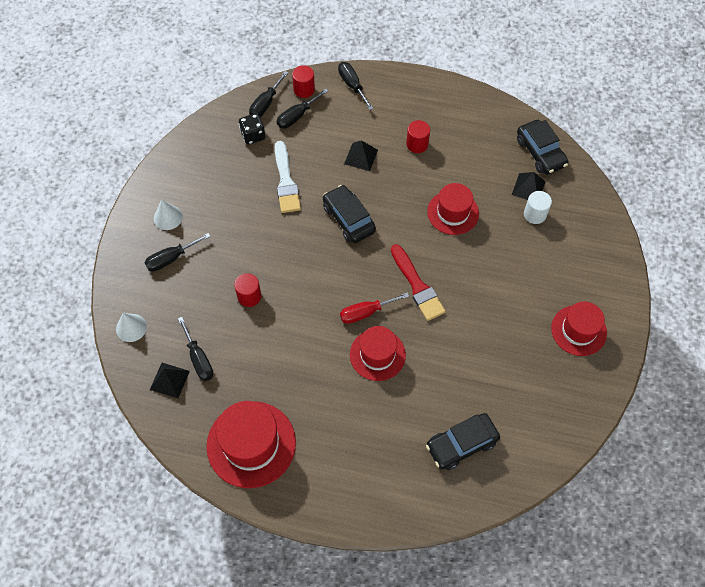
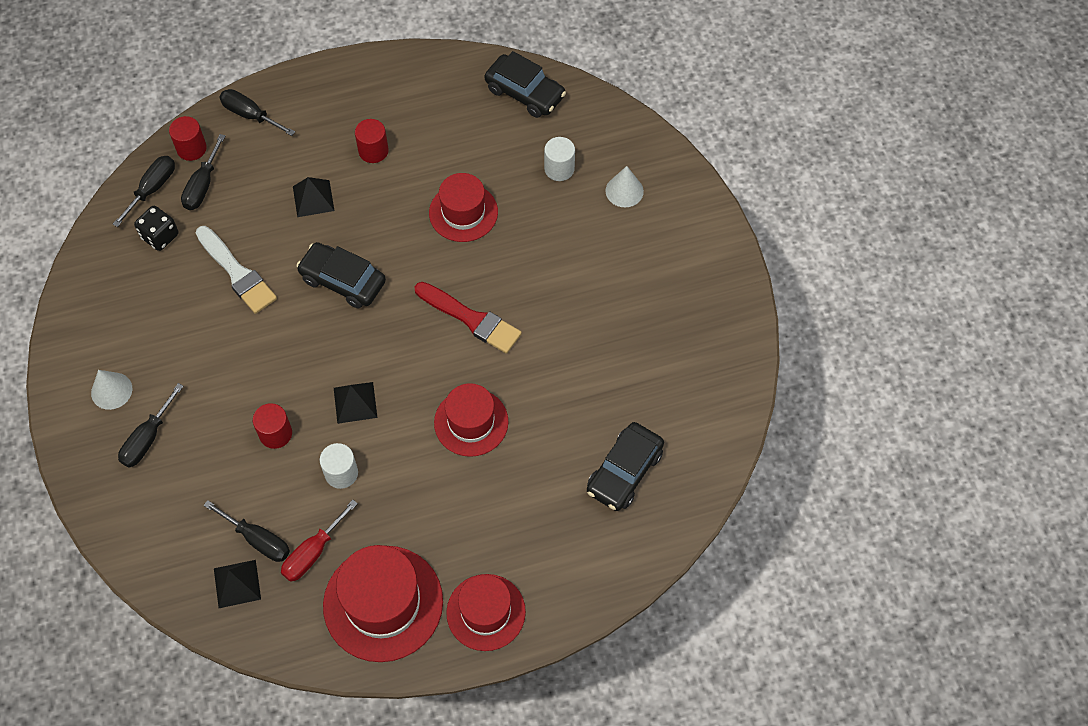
camera: 30 degrees left, 0 degrees up
white cone [116,313,147,342] -> white cone moved to [605,166,644,207]
black screwdriver [249,71,289,117] -> black screwdriver turned 150 degrees counterclockwise [113,156,175,227]
red screwdriver [340,292,409,324] -> red screwdriver moved to [281,500,358,582]
black pyramid [512,172,546,200] -> black pyramid moved to [334,382,377,424]
red hat [551,302,607,356] -> red hat moved to [446,574,526,651]
none -> white cylinder [320,443,358,489]

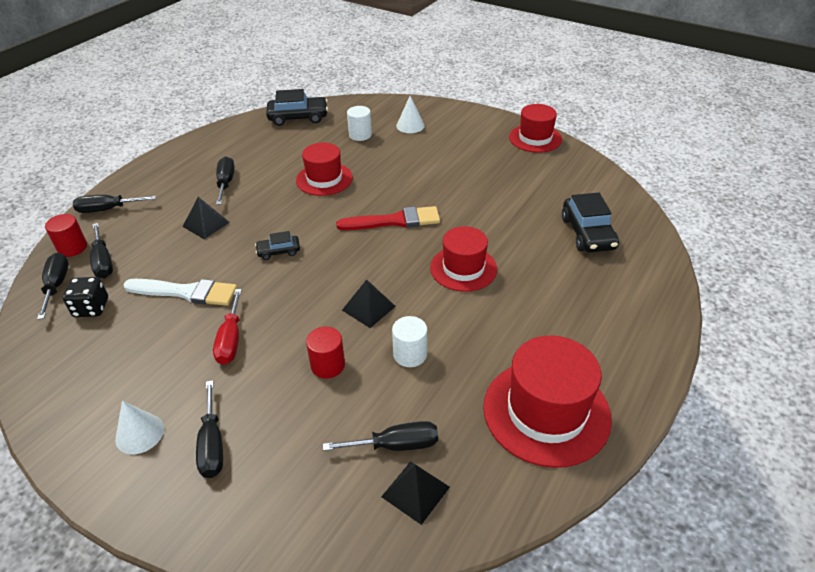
camera: 40 degrees left, 20 degrees down
red screwdriver [281,500,358,582] -> red screwdriver moved to [213,289,242,365]
black car [296,242,386,309] -> black car [255,231,300,260], size x0.55
red cylinder [355,119,389,163] -> black screwdriver [216,156,235,205]
red hat [446,574,526,651] -> red hat moved to [509,104,562,153]

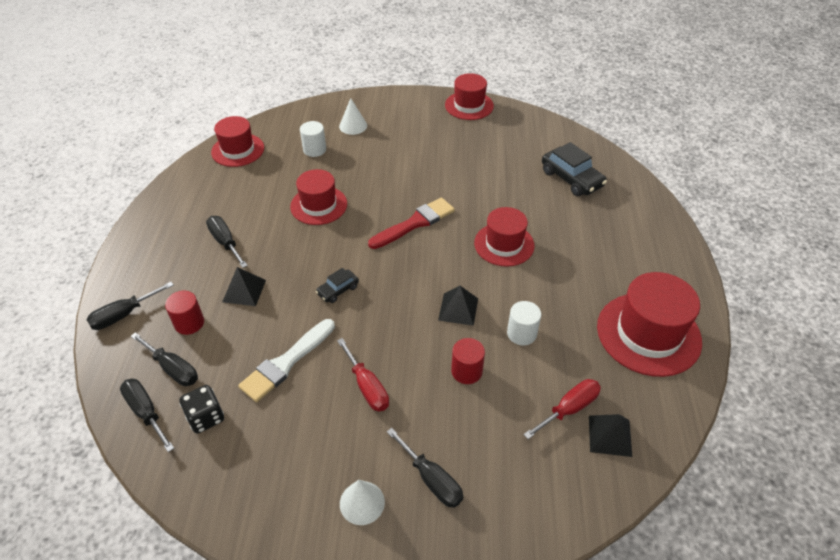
camera: 30 degrees left, 5 degrees up
red cylinder [45,214,87,257] -> red cylinder moved to [165,291,204,335]
white brush [123,279,237,306] -> white brush turned 150 degrees clockwise [238,319,335,402]
black car [266,89,328,126] -> red hat [211,116,264,167]
black screwdriver [323,421,438,451] -> red screwdriver [523,379,601,439]

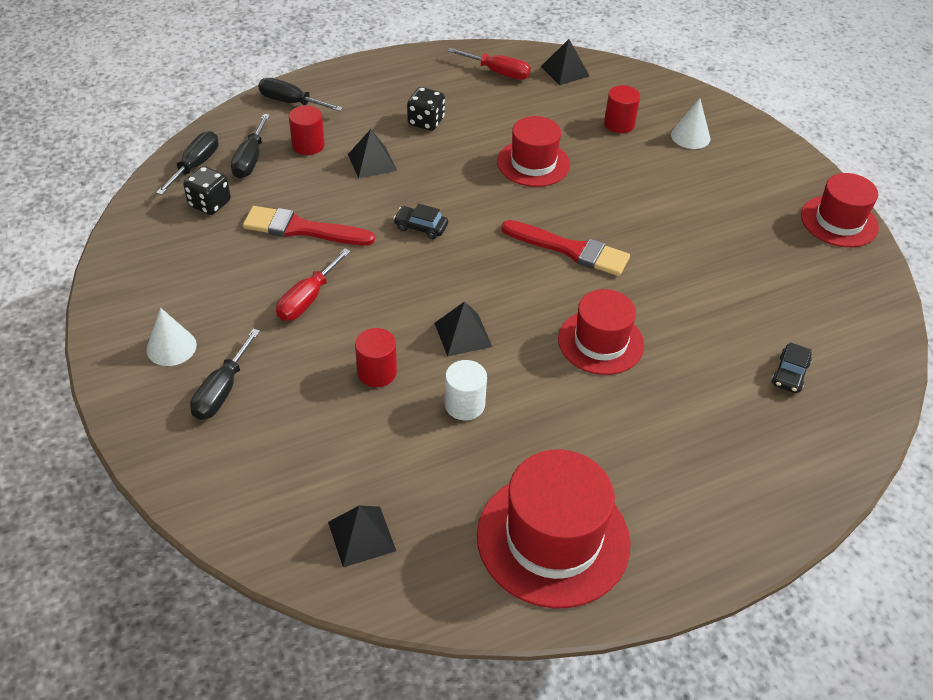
camera: 60 degrees right, 0 degrees up
black screwdriver [206,216,248,268] -> black dice [407,87,445,131]
red hat [211,116,264,167] -> black pyramid [541,39,589,85]
white brush [238,319,335,402] -> red brush [243,206,375,245]
white cylinder [300,121,326,157] -> red cylinder [604,85,640,133]
red screwdriver [523,379,601,439] -> red screwdriver moved to [448,48,531,80]
black car [542,142,607,196] -> black car [772,342,812,393], size x0.55

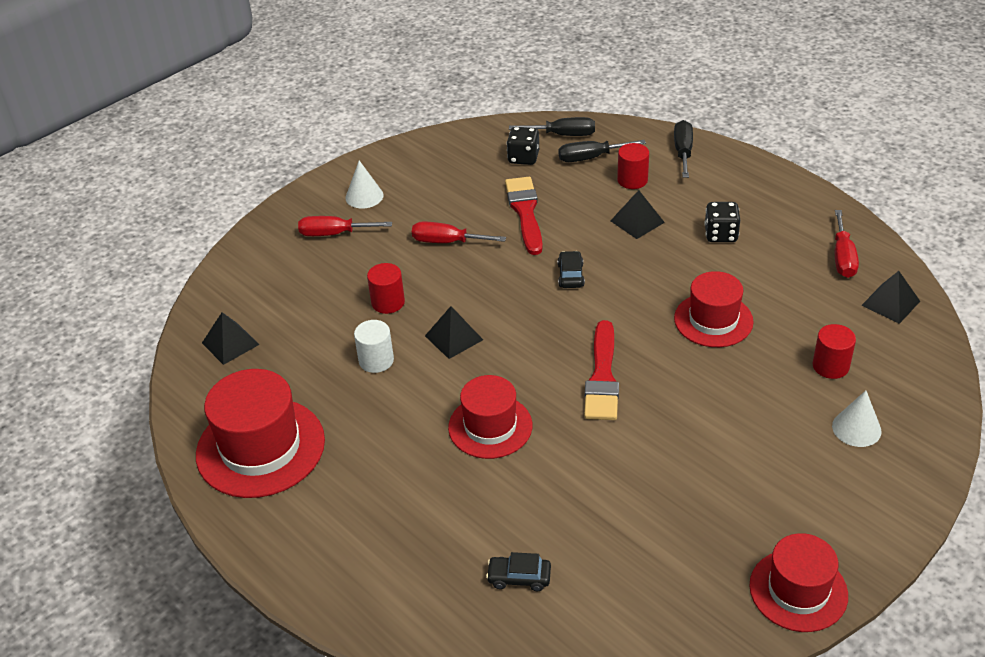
camera: 75 degrees right, 5 degrees down
black screwdriver [190,329,260,420] -> red screwdriver [298,216,392,236]

